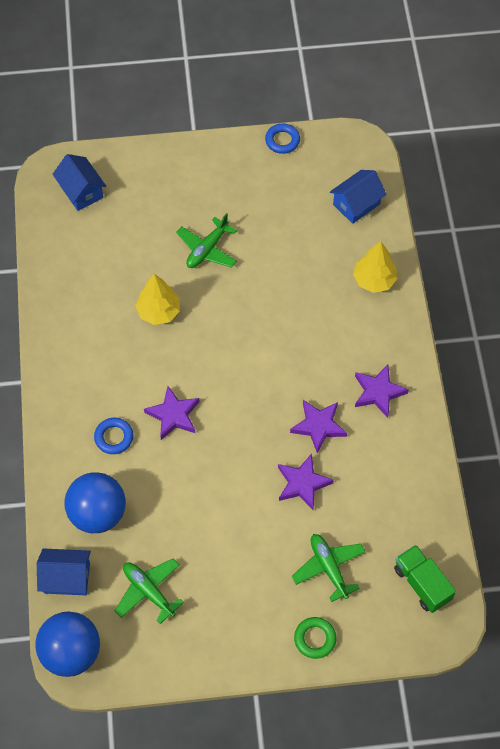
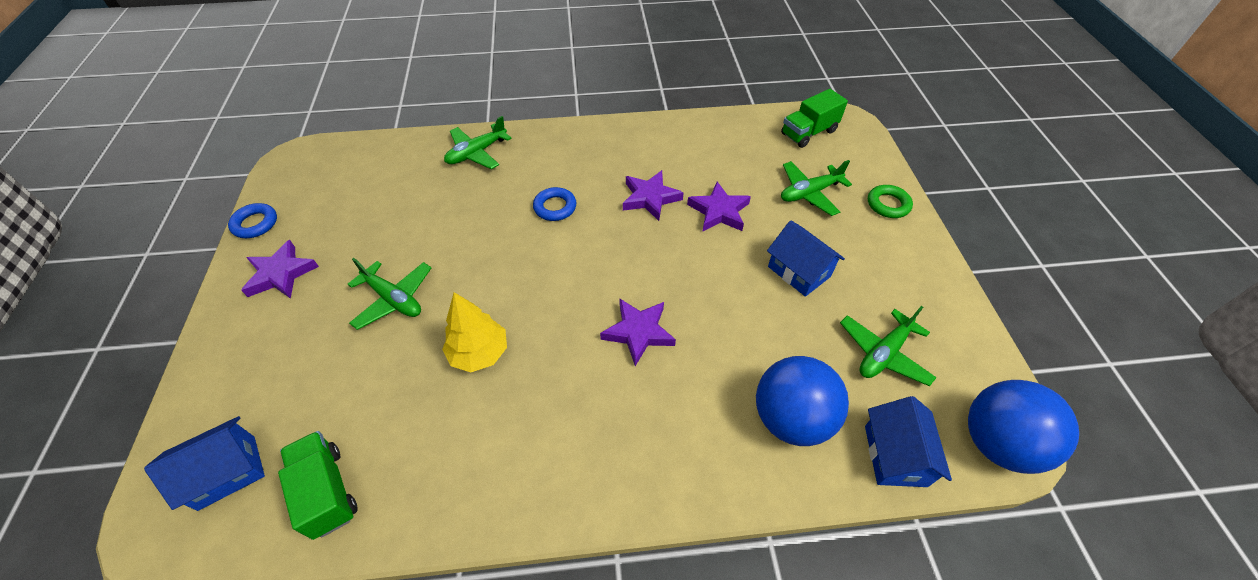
camera: 90 degrees left, 10 degrees down
blue ring [94,418,133,454] -> blue ring moved to [533,187,576,221]
blue house [330,170,387,224] -> blue house moved to [767,220,845,297]
yellow tree [353,241,397,293] -> green plane [444,116,512,169]
purple star [355,365,409,418] -> purple star moved to [241,240,319,299]
none -> green truck [278,431,358,540]

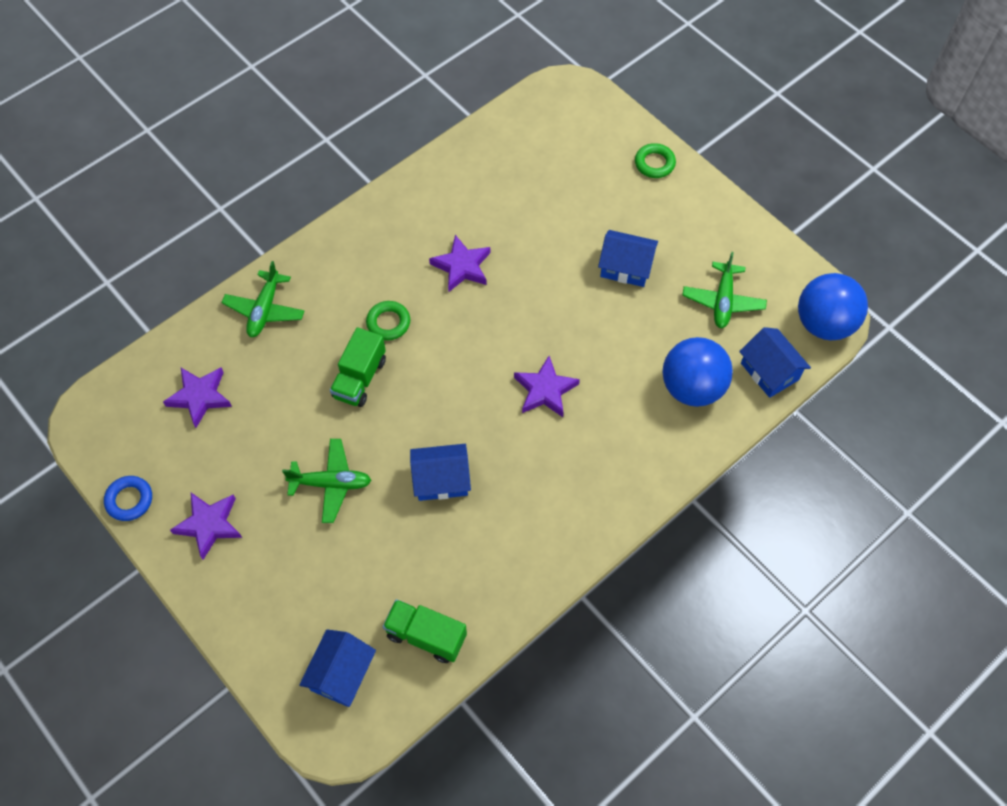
camera: 35 degrees left, 10 degrees up
yellow tree [442,292,507,372] -> blue house [410,444,471,501]
blue ring [533,187,576,221] -> green ring [366,301,410,340]
purple star [687,182,751,232] -> purple star moved to [163,367,232,428]
green truck [781,89,848,148] -> green truck moved to [330,327,386,407]
green plane [781,160,852,216] -> none

